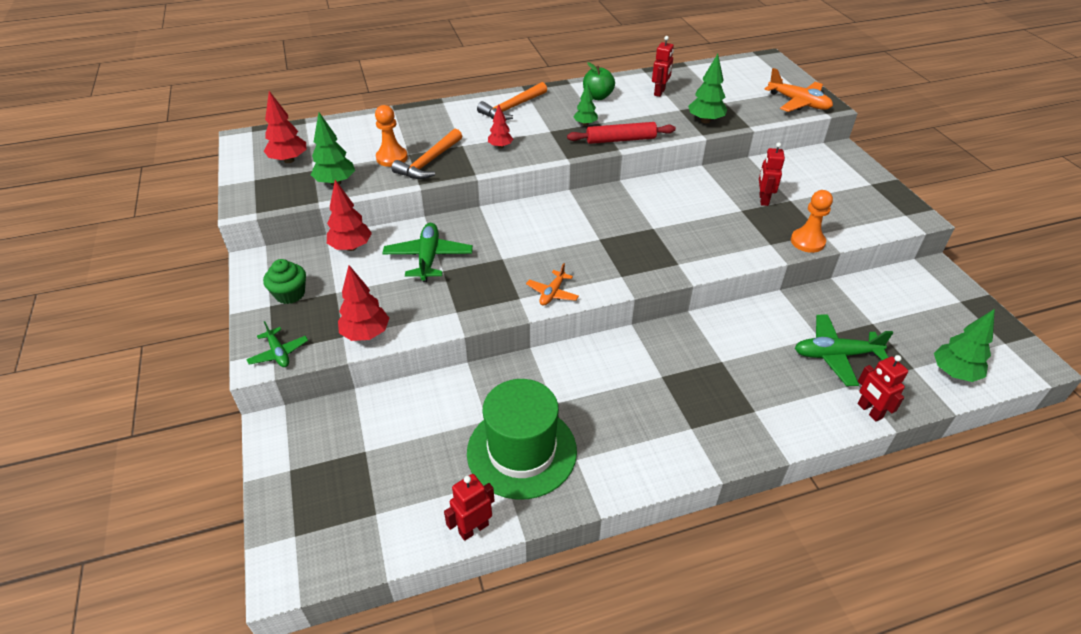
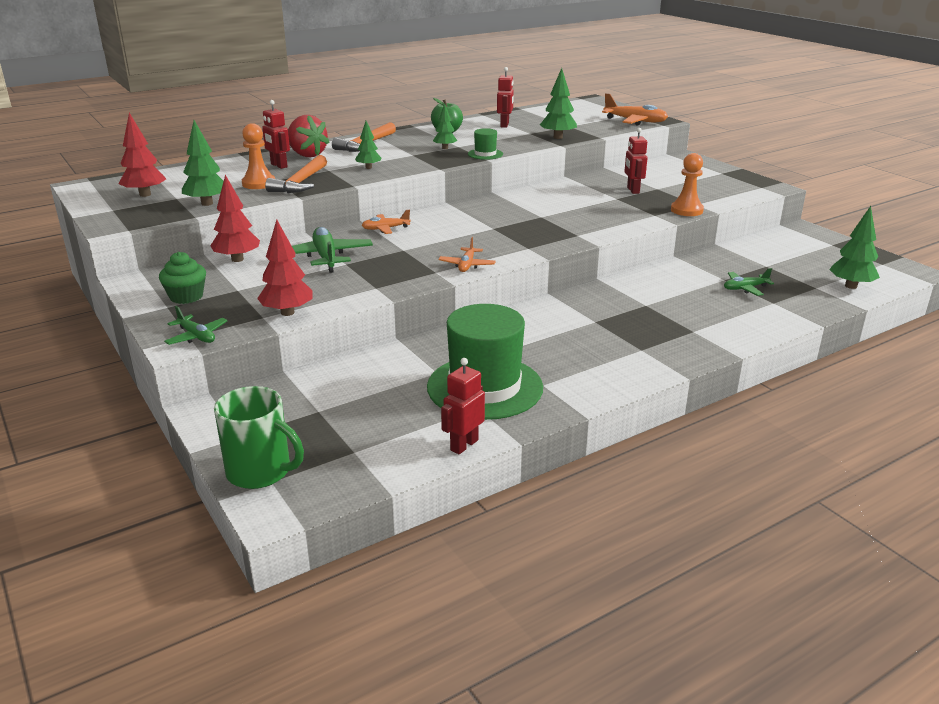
camera: 15 degrees left, 15 degrees down
red tree [488,104,513,149] -> green tree [355,121,381,169]
red rolling pin [567,122,676,144] -> green hat [468,128,503,160]
green plane [795,315,893,386] -> green plane [724,268,774,296], size x0.59
red robot [858,355,908,422] -> red robot moved to [262,100,290,169]
none -> green mug [214,386,304,489]
none -> red strawberry [288,115,330,157]
none -> orange plane [362,210,411,234]

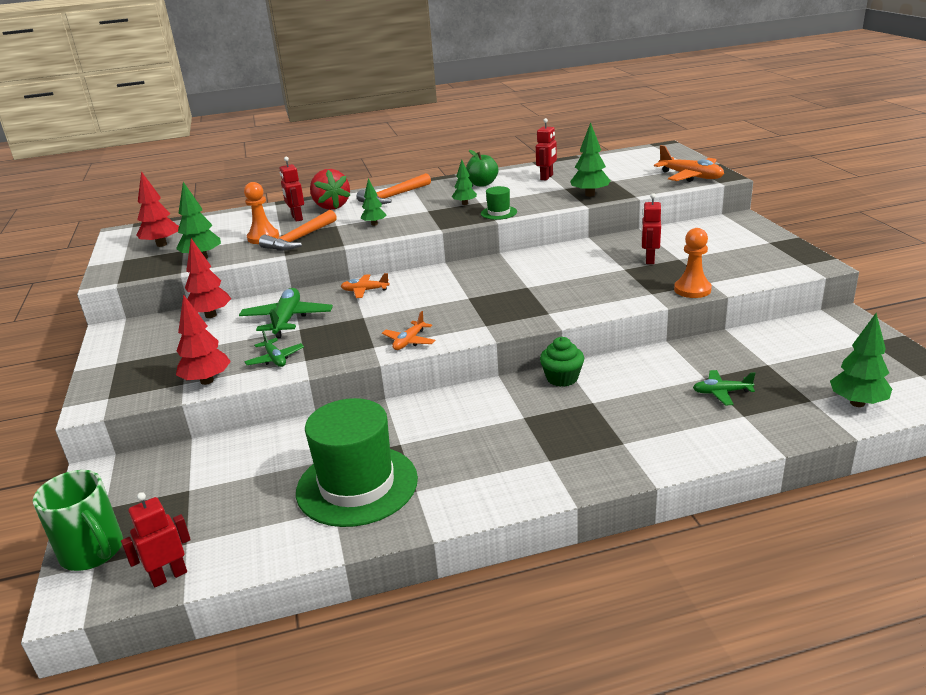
camera: 20 degrees right, 0 degrees up
green cupcake [159,252,206,304] -> green cupcake moved to [540,337,584,387]
green plane [164,306,228,345] -> green plane moved to [244,330,304,367]
red robot [441,358,485,454] -> red robot moved to [121,492,191,587]

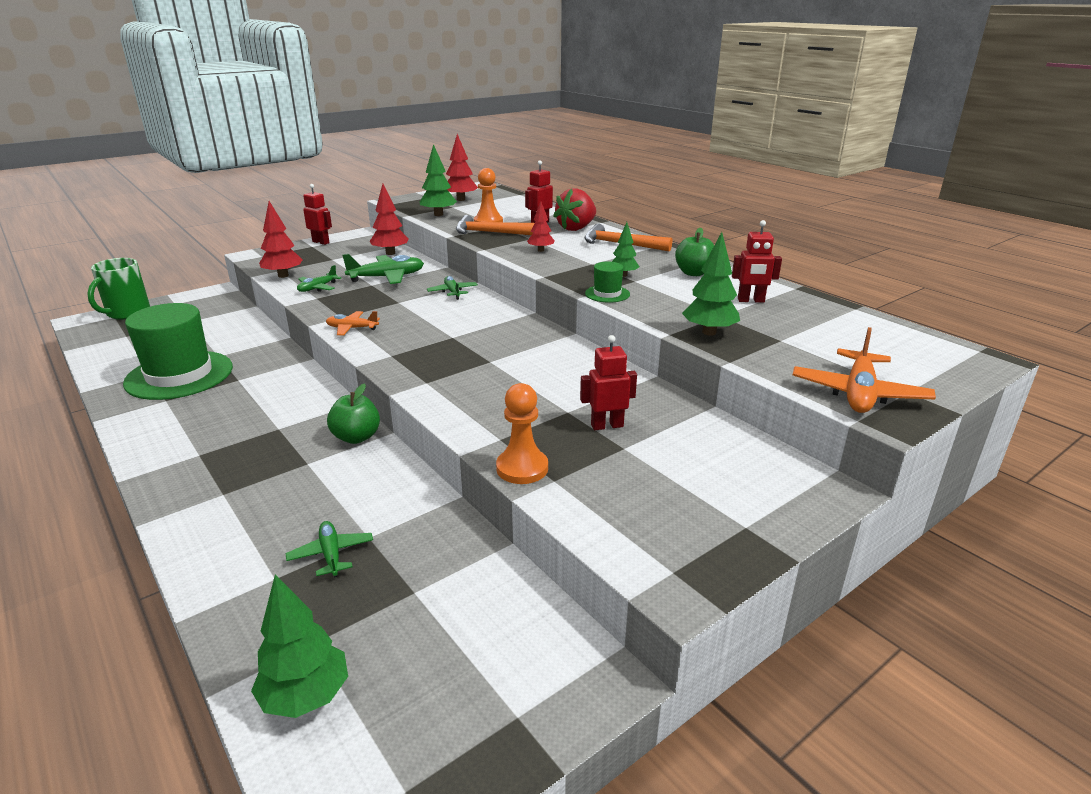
camera: 65 degrees right, 0 degrees up
red robot [121,492,191,587] -> red robot moved to [303,184,332,245]
orange plane [341,273,390,298] -> green plane [427,276,478,300]
green tree [360,178,387,226] -> red tree [527,201,554,252]
green cupcake [540,337,584,387] -> green apple [327,384,380,444]

